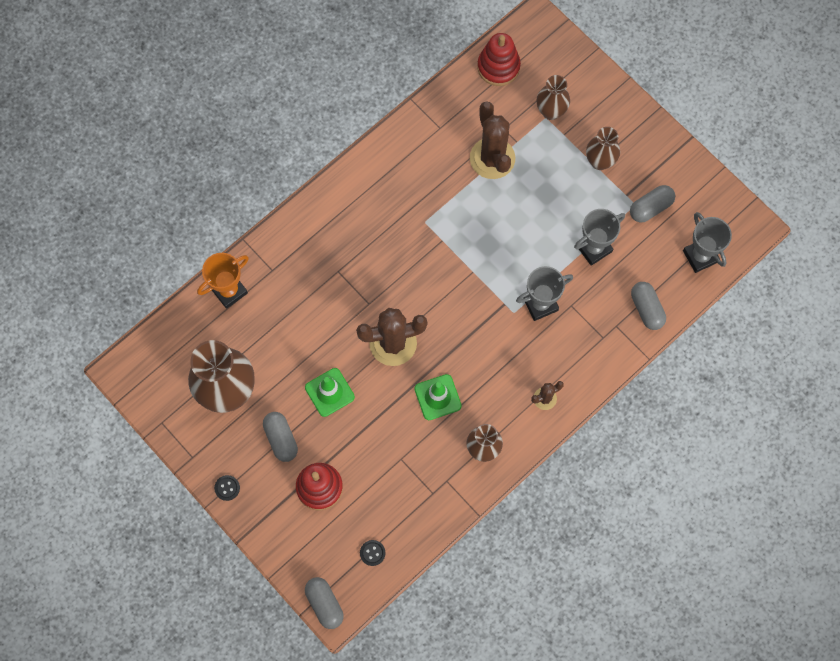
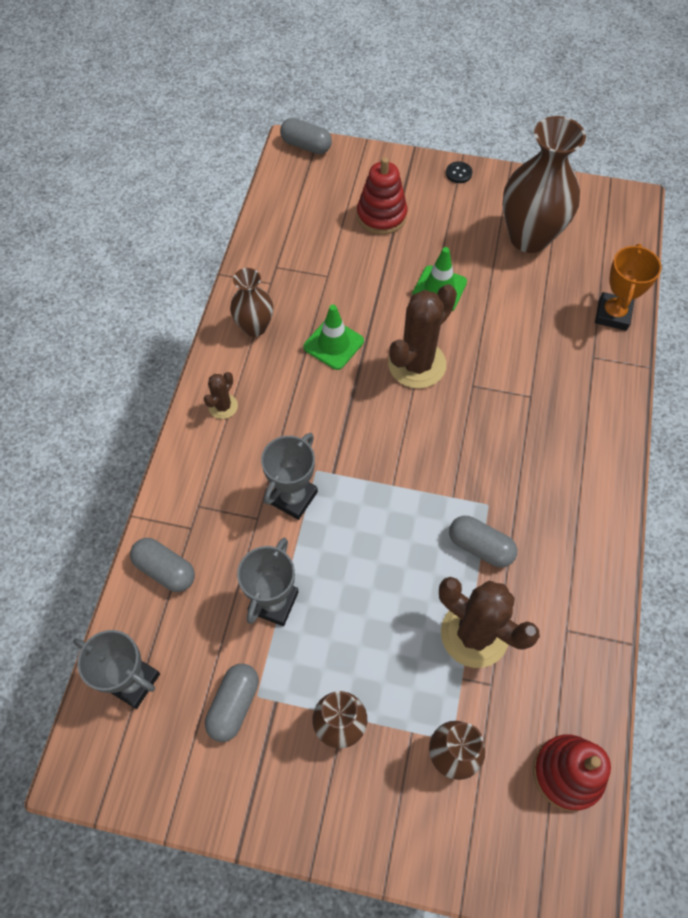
camera: 145 degrees right, 10 degrees down
grey capsule [263,412,298,462] -> grey capsule moved to [449,516,517,567]
black button [360,540,386,566] -> none

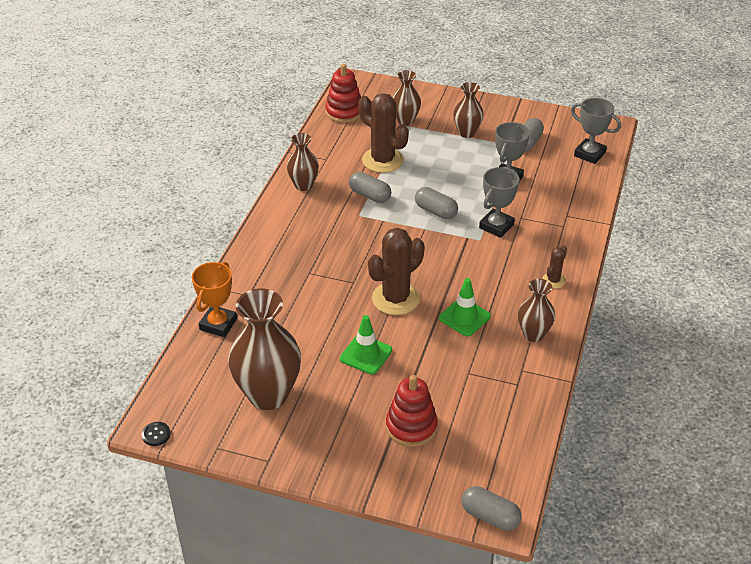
camera: 175 degrees left, 20 degrees down
grey capsule [130,538,195,592] -> grey capsule moved to [415,187,458,219]
black button [446,162,472,183] -> black button moved to [142,422,170,446]
none -> brown vase [287,133,319,191]

